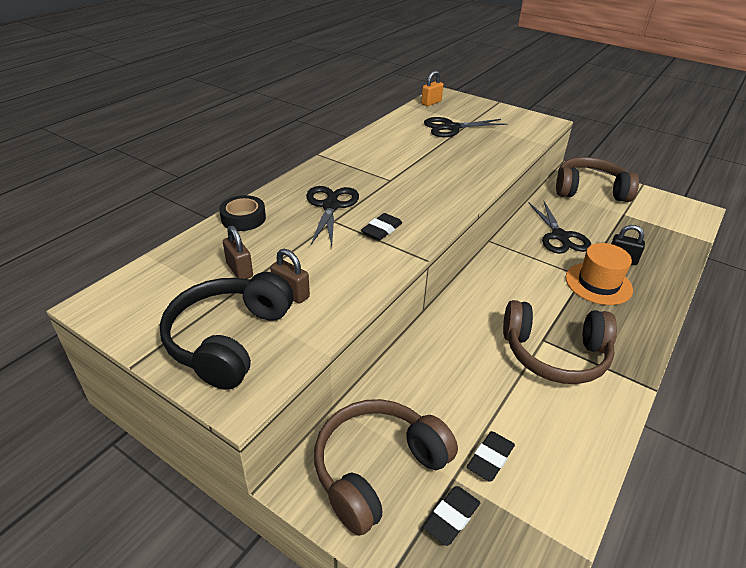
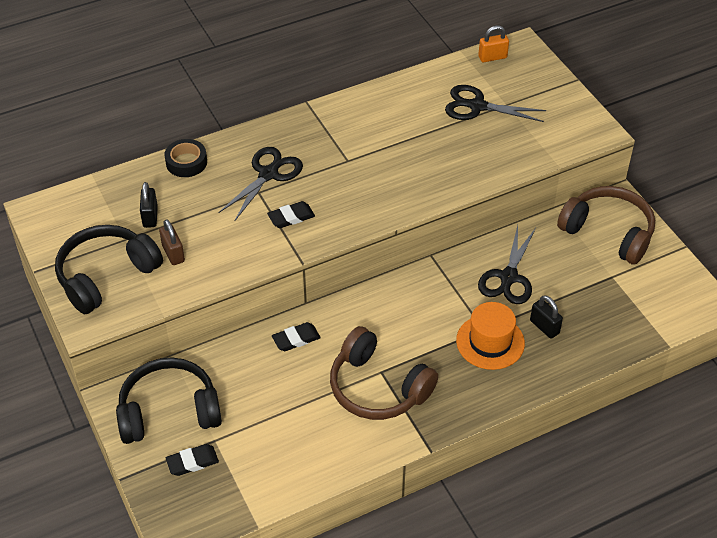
camera: 30 degrees right, 10 degrees up
brown padlock [223,226,253,279] -> black padlock [140,182,158,228]
brown headphones [314,399,458,536] -> black headphones [116,358,222,444]
black eraser [467,431,515,482] -> black eraser moved to [272,322,321,351]

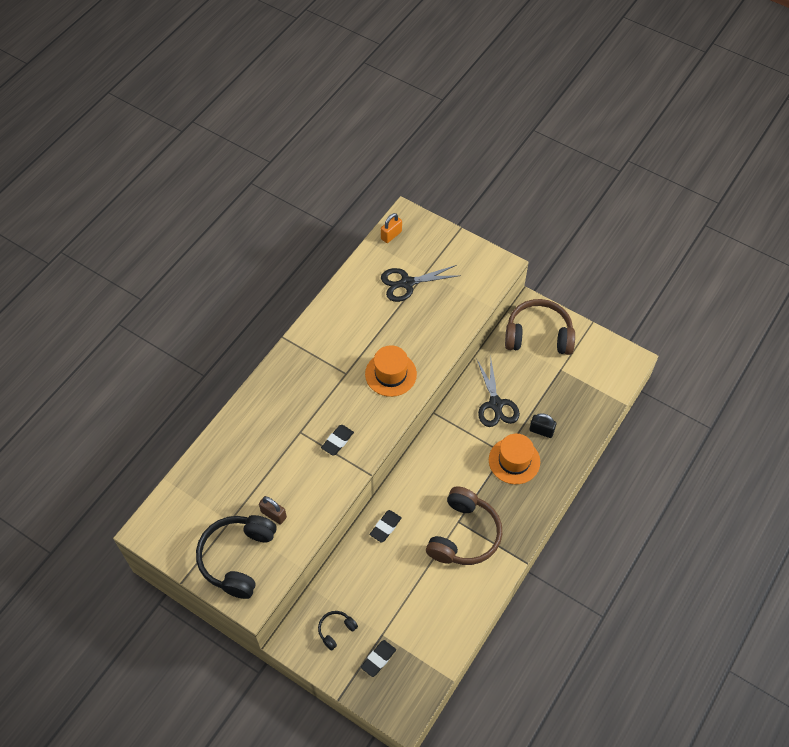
camera: 30 degrees left, 10 degrees up
black headphones [116,358,222,444] -> black headphones [318,611,358,651], size x0.47
black padlock [140,182,158,228] -> none
black tape [164,139,207,177] -> none
black scissors [219,147,303,222] -> none
brown headphones [330,326,438,420] -> brown headphones turned 75 degrees counterclockwise [426,486,502,565]
none -> orange hat [365,345,417,397]

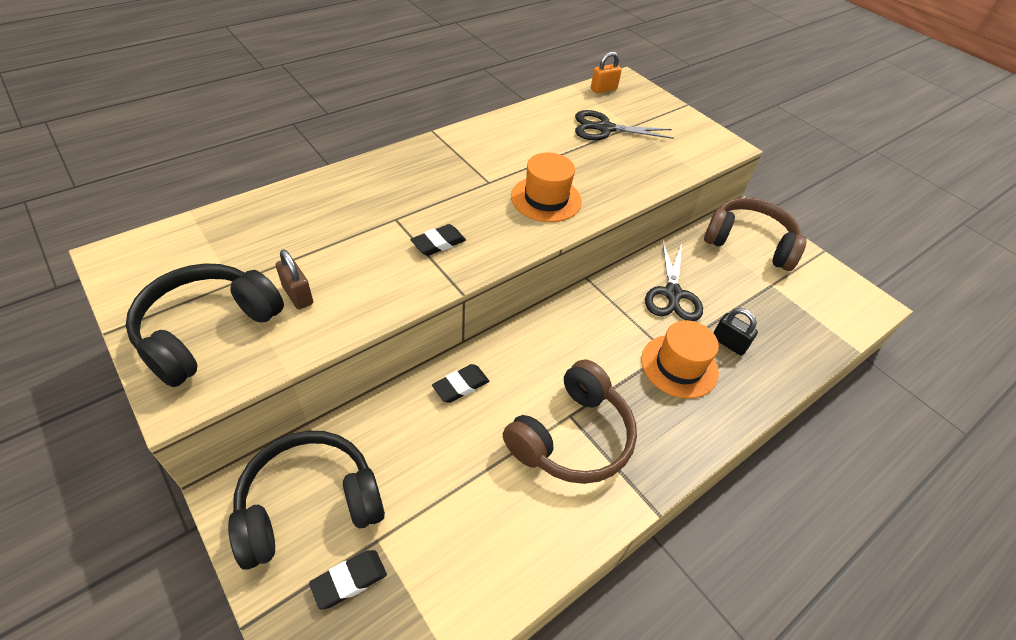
camera: 15 degrees right, 10 degrees down
black headphones [318,611,358,651] -> black headphones [228,431,385,570], size x2.15

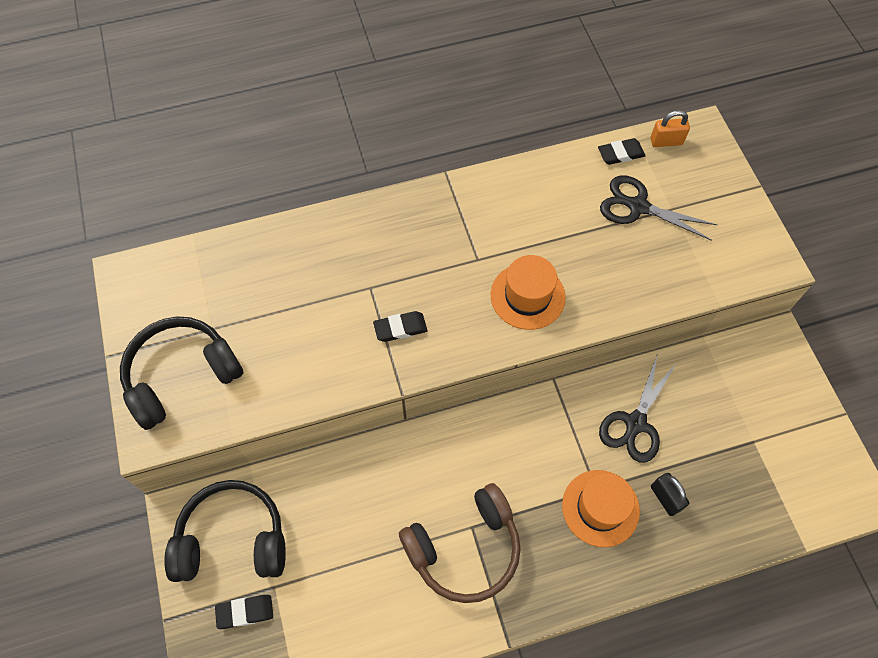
camera: 25 degrees right, 15 degrees up
brown padlock [276,249,313,309] -> none
black eraser [432,364,489,403] -> black eraser moved to [598,138,645,165]
brown headphones [704,198,807,271] -> none

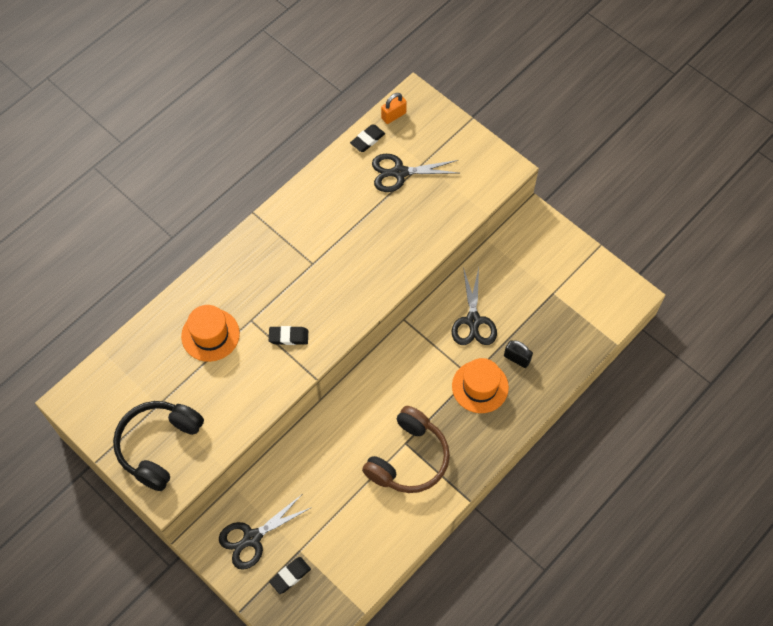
camera: 30 degrees left, 0 degrees up
black headphones [164,480,286,582] -> black scissors [219,495,312,570]
black eraser [373,311,427,342] -> black eraser turned 45 degrees clockwise [269,326,308,345]
orange hat [491,255,566,330] -> orange hat moved to [181,305,240,362]

